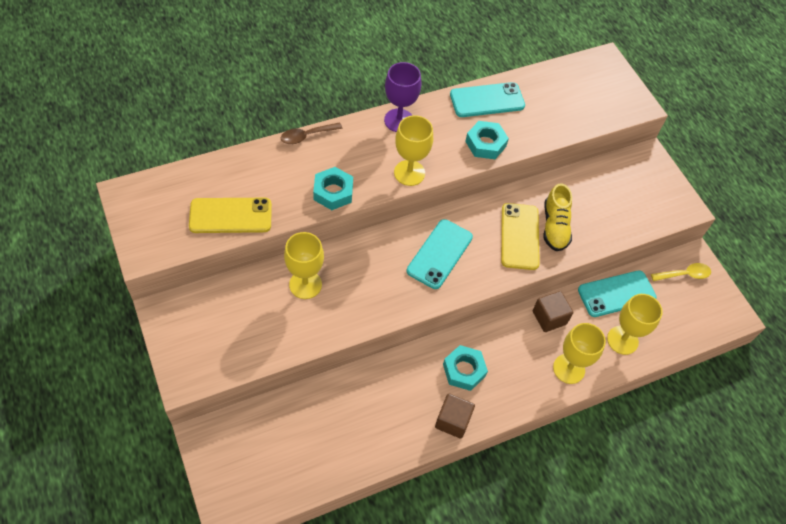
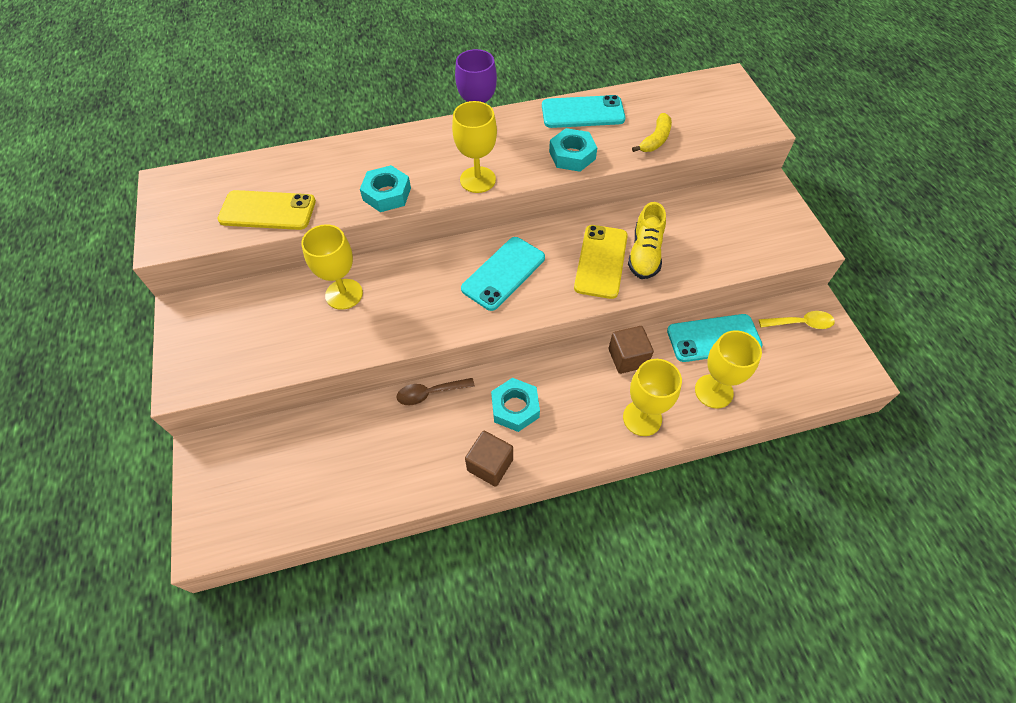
camera: 15 degrees right, 0 degrees up
brown spoon [281,122,342,144] -> brown spoon moved to [397,378,475,405]
none -> yellow banana [632,113,672,152]

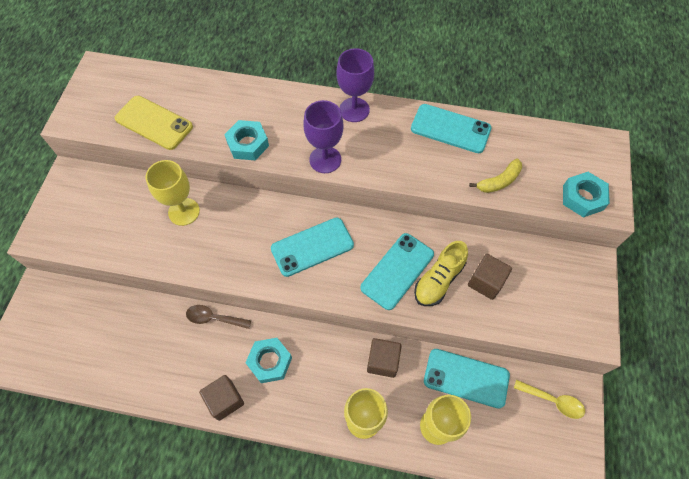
camera: 25 degrees right, 5 degrees up
yellow goblet [452,101,497,193] -> purple goblet [303,100,344,173]
turquoise nut [549,128,597,172] -> turquoise nut moved to [563,172,610,218]
yellow phone [574,225,628,299] -> turquoise phone [360,233,434,310]
none -> brown cube [468,254,512,300]

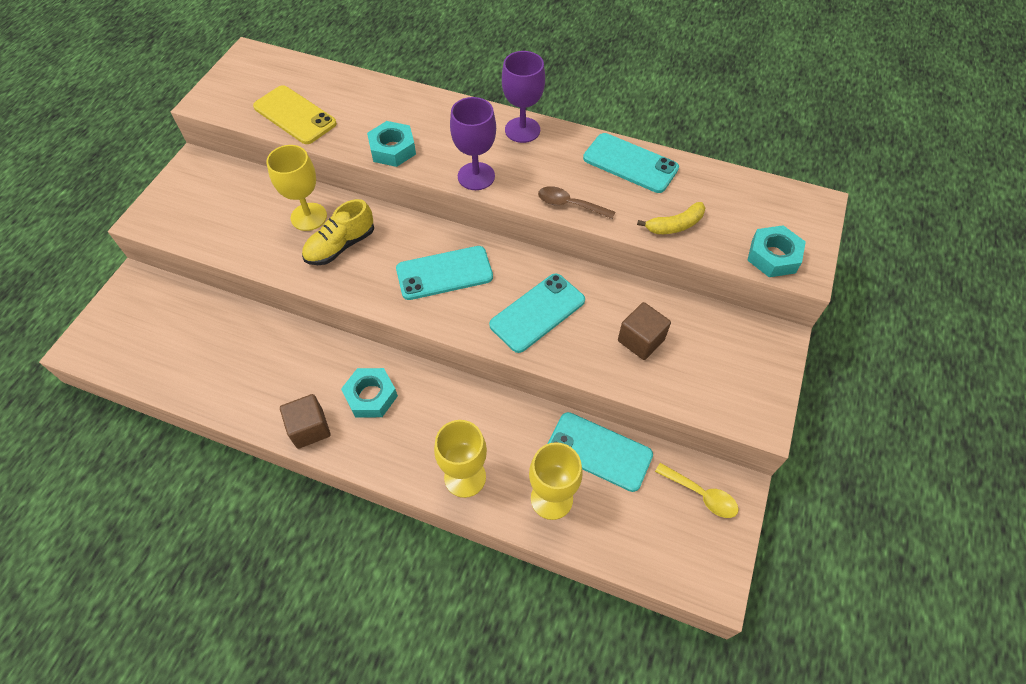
camera: 10 degrees right, 5 degrees down
brown spoon [186,305,251,329] -> brown spoon moved to [538,186,615,220]
brown cube [367,338,402,378] -> none
yellow shoe [414,241,468,306] -> yellow shoe moved to [302,199,374,265]

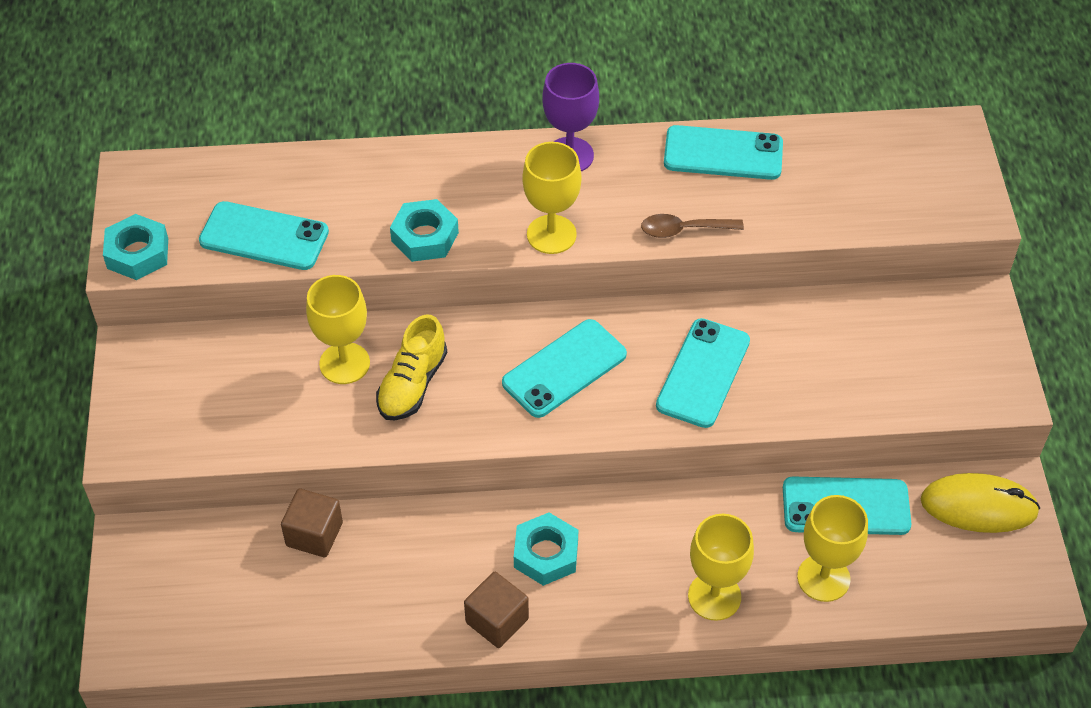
camera: 25 degrees left, 5 degrees down
yellow phone [253,85,337,144] -> turquoise phone [199,201,329,270]
purple goblet [450,97,496,190] -> yellow goblet [522,142,581,254]
brown cube [618,302,671,360] -> brown cube moved to [281,489,343,557]
yellow banana [637,202,705,234] -> none
yellow spoon [655,463,739,518] -> yellow mouse [921,473,1040,533]
turquoise nut [747,225,806,277] -> turquoise nut moved to [103,214,168,280]

